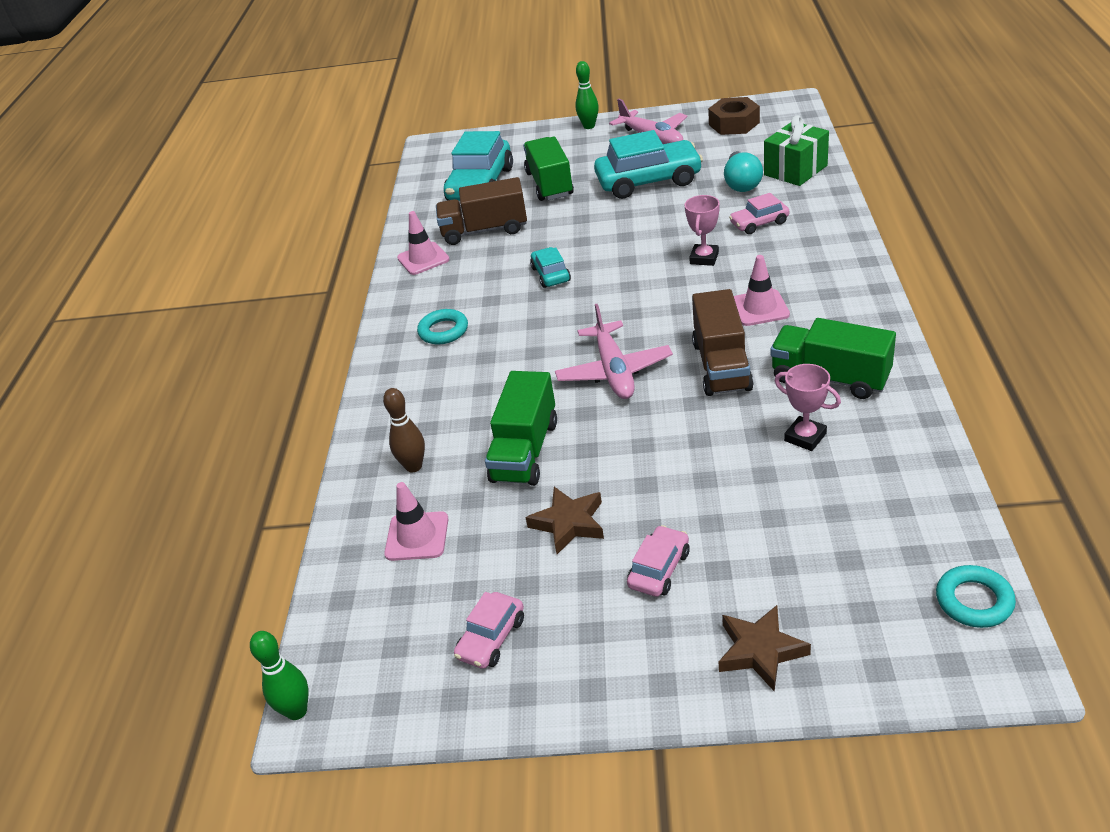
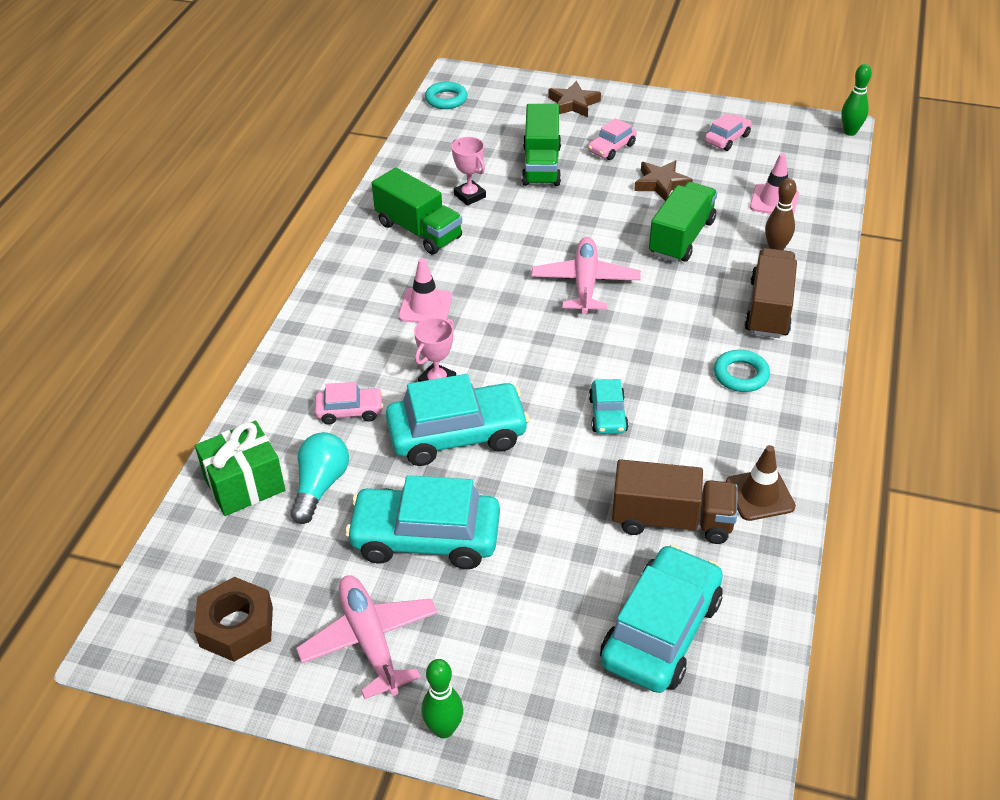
camera: 170 degrees left, 5 degrees up
pink traffic cone [397,211,450,275] -> brown traffic cone [726,445,796,521]
green truck [523,136,574,201] -> green truck moved to [522,104,561,186]
brown truck [692,289,754,396] -> brown truck moved to [745,248,797,338]
none -> turquoise car [386,374,529,466]

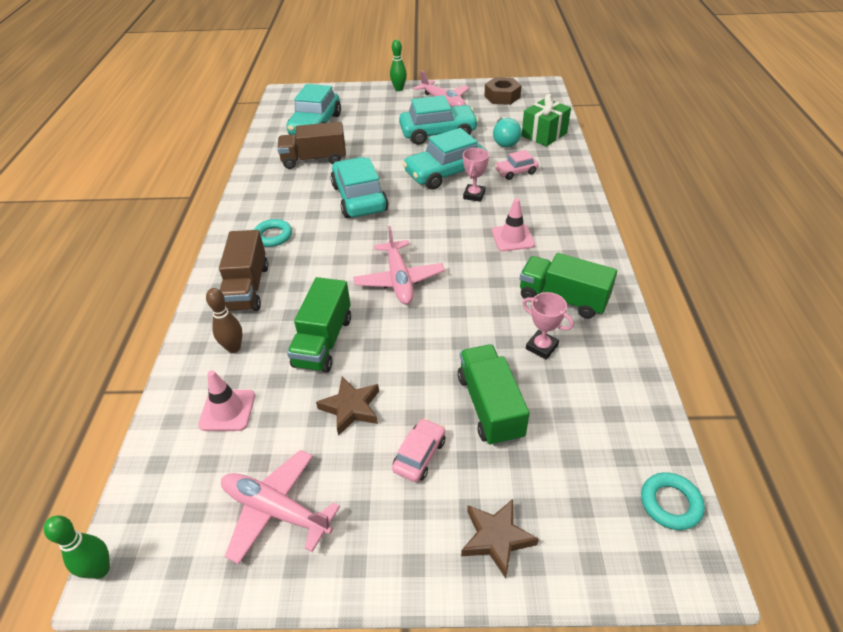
camera: 165 degrees right, 0 degrees up
turquoise car [589,379,628,434] -> turquoise car [331,157,388,218], size x1.97
pink car [705,113,752,151] -> pink plane [221,450,340,564]
brown traffic cone [726,445,796,521] -> none

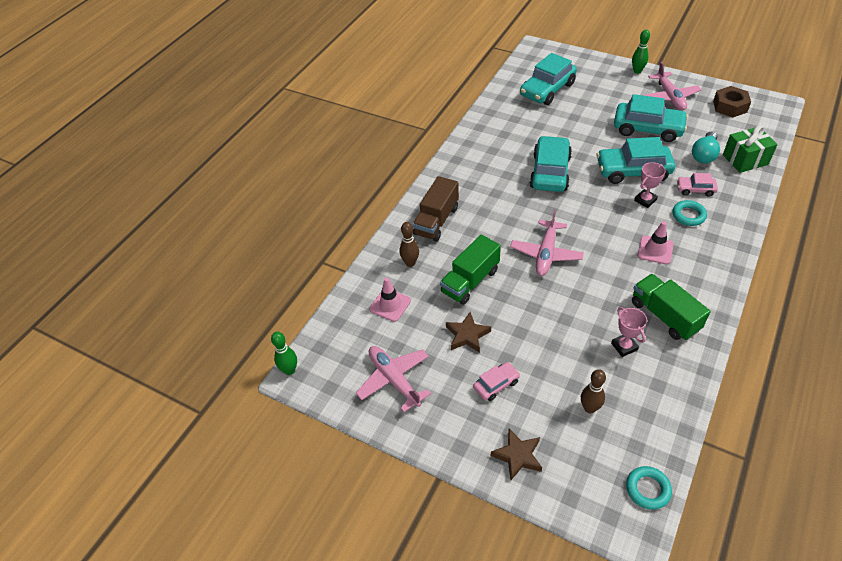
camera: 30 degrees right, 5 degrees up
turquoise ring [254,219,292,247] -> turquoise ring moved to [672,200,707,226]
brown truck [277,122,346,169] -> none
green truck [458,344,530,446] -> none
none -> brown bowling pin [581,369,606,413]

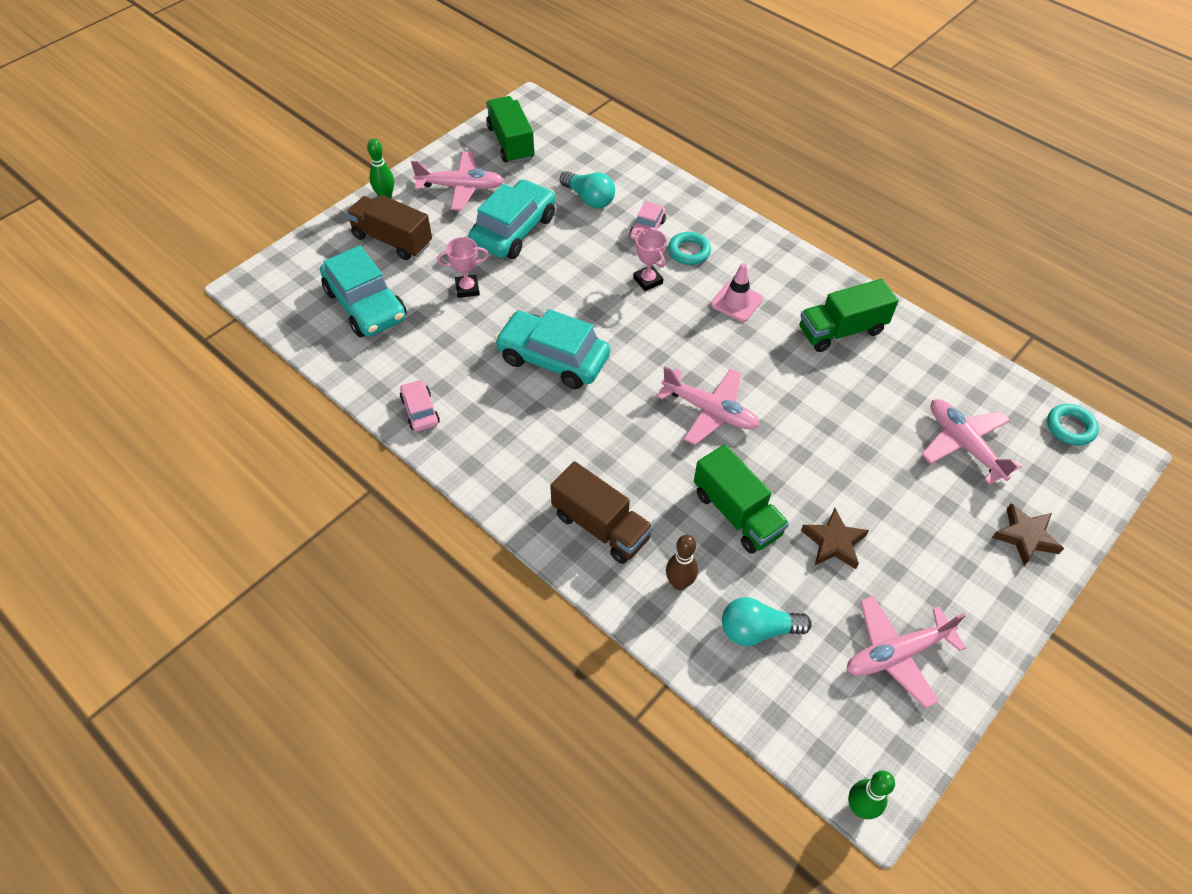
camera: 80 degrees left, 5 degrees up
pink traffic cone [369,278,411,322] -> turquoise light bulb [722,597,812,646]
pink car [473,362,520,401] -> pink car moved to [400,379,440,432]
brown bowling pin [581,369,606,413] -> pink plane [921,399,1022,485]
turquoise car [597,137,675,184] -> none
pink trophy [611,307,647,357] -> pink trophy moved to [437,237,489,298]
brown nut [713,86,751,117] -> green truck [486,96,535,164]
green gift [723,125,778,173] -> none
none -> brown truck [346,195,432,260]

